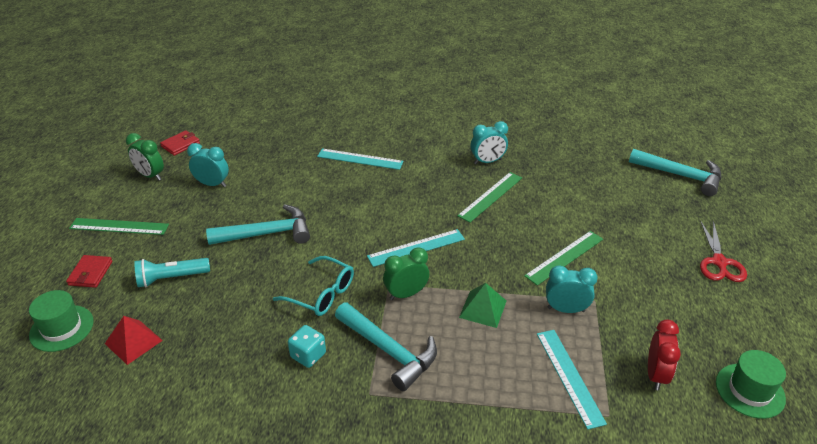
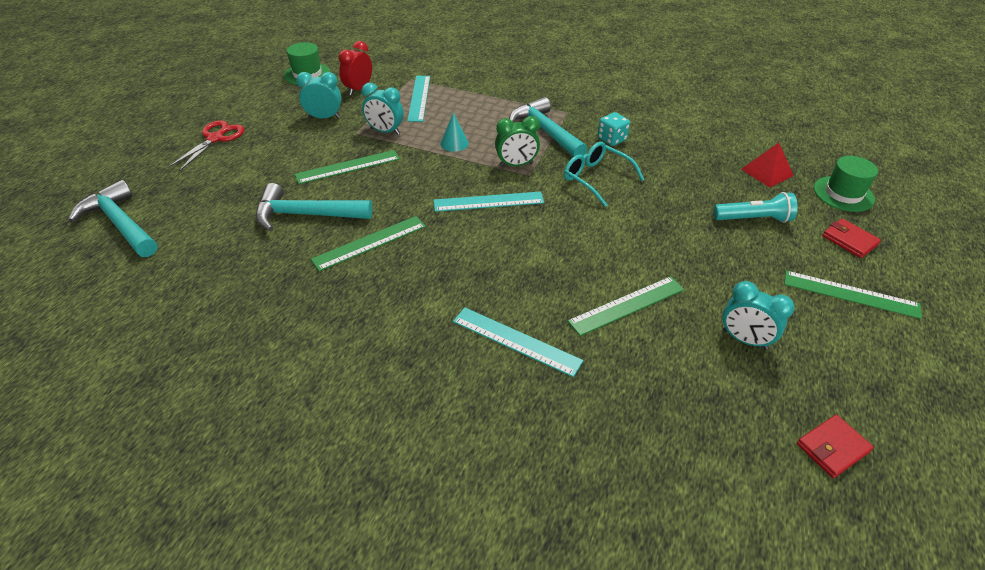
camera: 165 degrees left, 5 degrees up
red wallet [66,255,112,288] -> red wallet turned 60 degrees counterclockwise [822,219,881,258]
green clock [126,133,164,180] -> none
turquoise hammer [206,204,310,245] -> turquoise hammer moved to [256,183,373,231]
green pyramid [459,283,506,328] -> turquoise cone [440,113,469,152]
turquoise clock [471,121,508,164] -> turquoise clock moved to [296,72,342,119]
none -> green ruler [568,276,684,336]

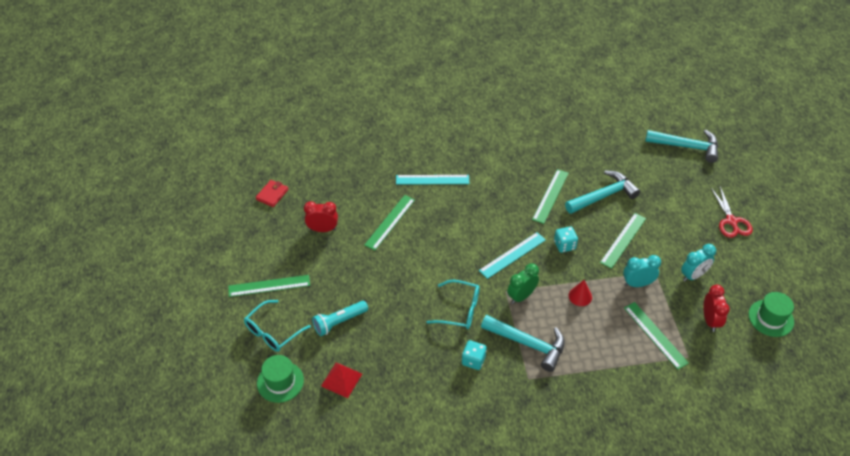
camera: 150 degrees right, 5 degrees up
turquoise ruler [407,76,430,122] -> green ruler [624,302,689,370]
turquoise cone [440,113,469,152] -> red cone [569,280,592,306]
turquoise clock [722,281,795,350] -> red clock [304,201,338,232]
red wallet [822,219,881,258] -> turquoise glasses [244,300,311,352]
none -> turquoise dice [554,226,578,253]

